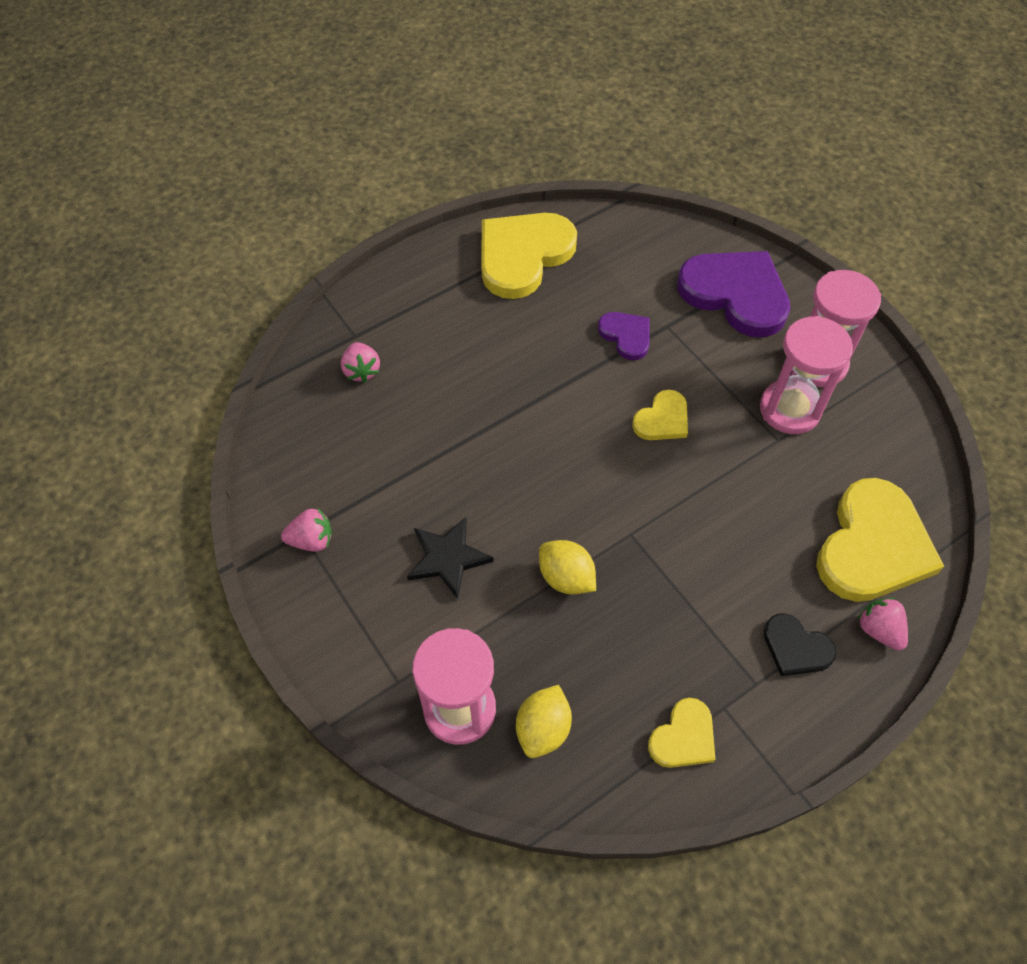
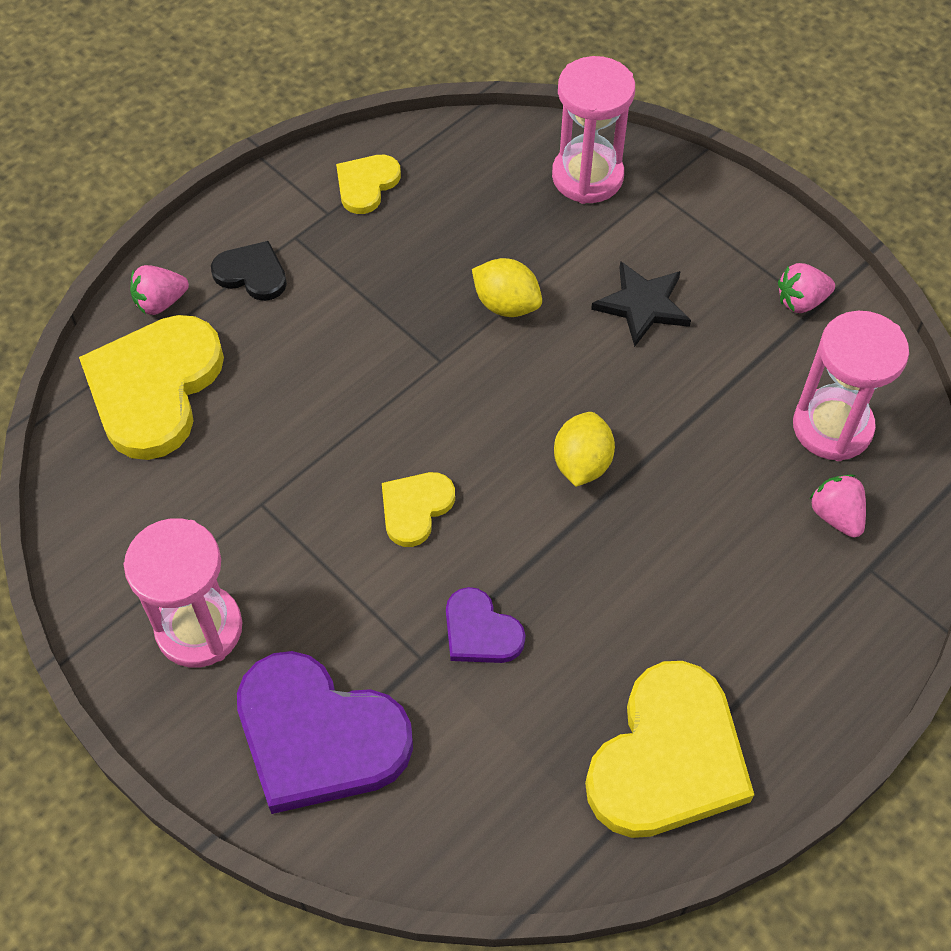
camera: 170 degrees right, 0 degrees up
yellow lemon [516,685,572,758] -> yellow lemon moved to [554,412,615,487]
pink hourglass [760,316,853,434] -> pink hourglass moved to [793,311,909,461]
pink strawberry [858,597,908,651] -> pink strawberry turned 105 degrees clockwise [130,265,189,315]

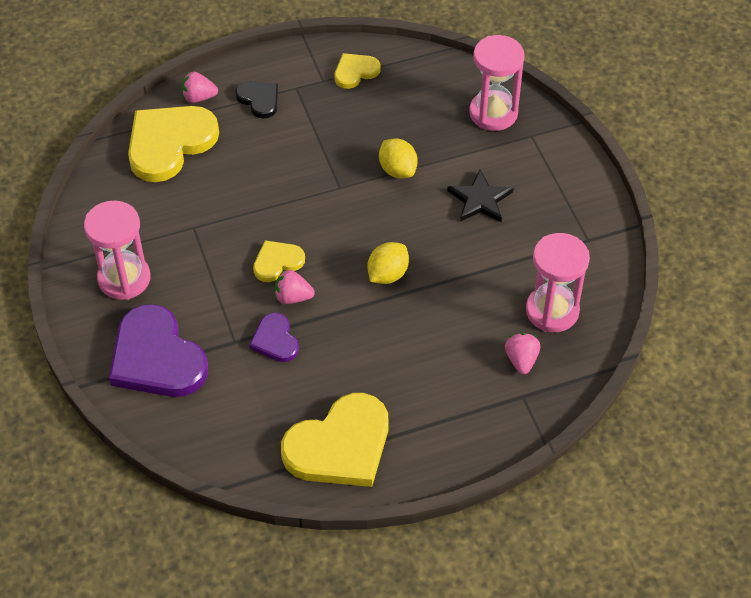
camera: 25 degrees right, 5 degrees down
pink strawberry [778,263,835,313] -> pink strawberry moved to [275,270,315,304]

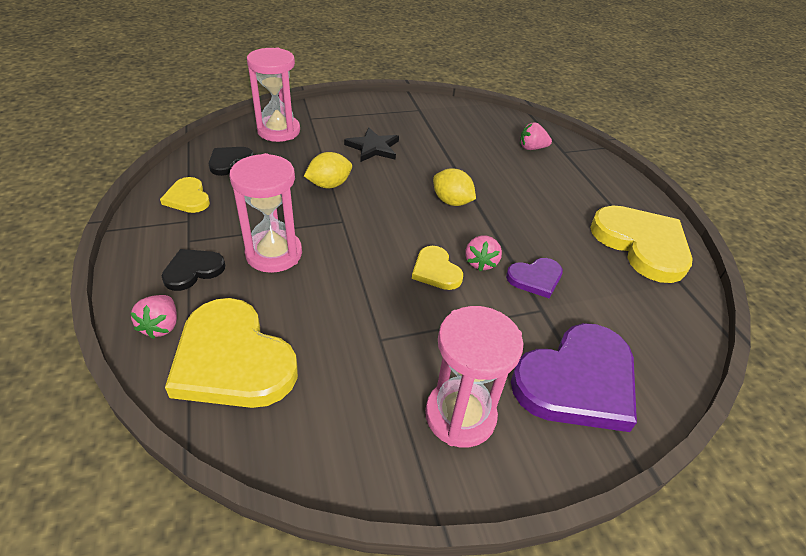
camera: 90 degrees left, 10 degrees down
pink hourglass [526,233,590,332] -> pink hourglass moved to [229,153,302,273]
none -> black heart [209,147,254,176]

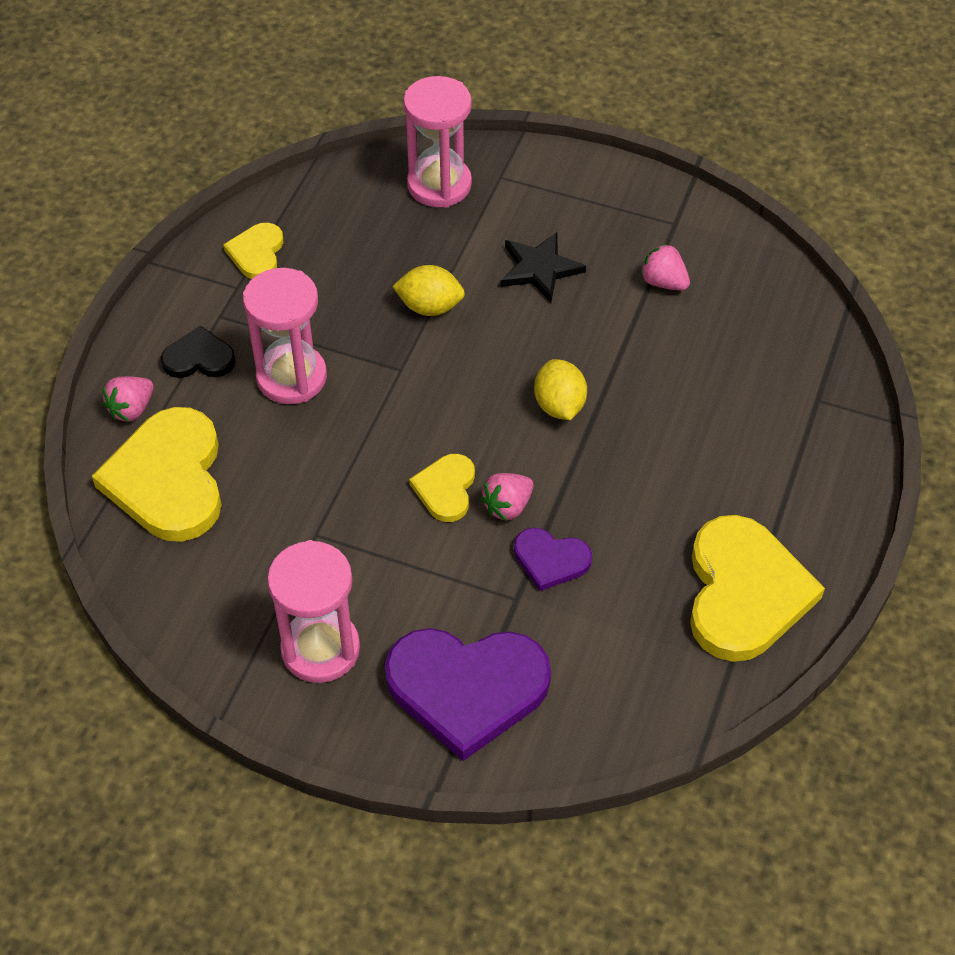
camera: 40 degrees right, 10 degrees up
black heart [209,147,254,176] -> none
pink strawberry [520,122,552,150] -> pink strawberry moved to [640,243,690,291]

